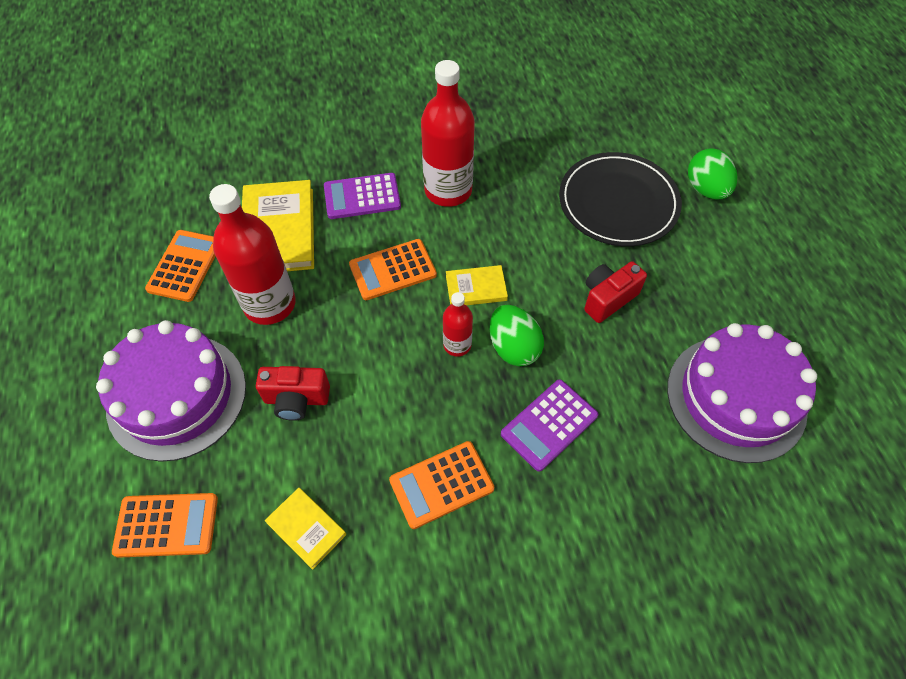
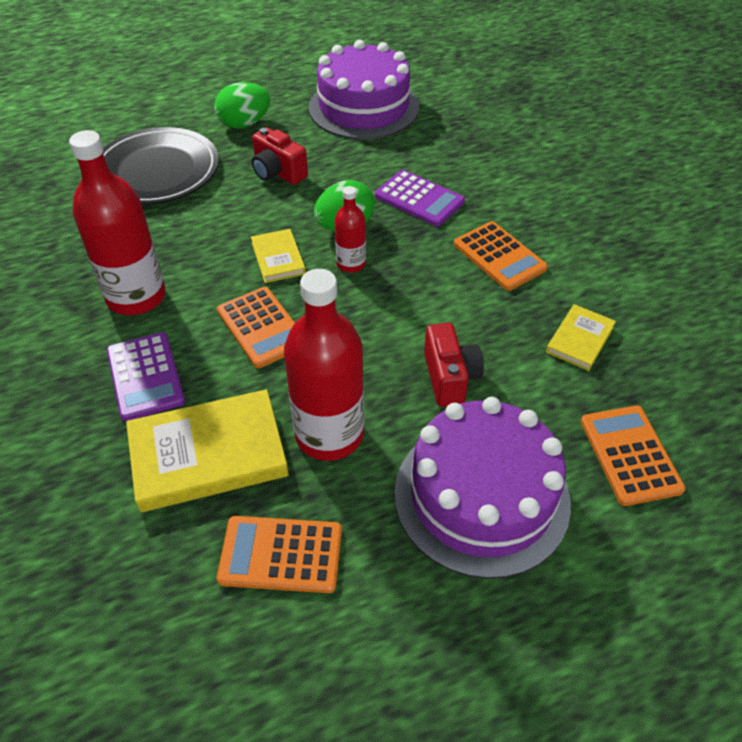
camera: 100 degrees left, 10 degrees down
green egg [688,148,737,200] -> green egg moved to [214,82,270,129]

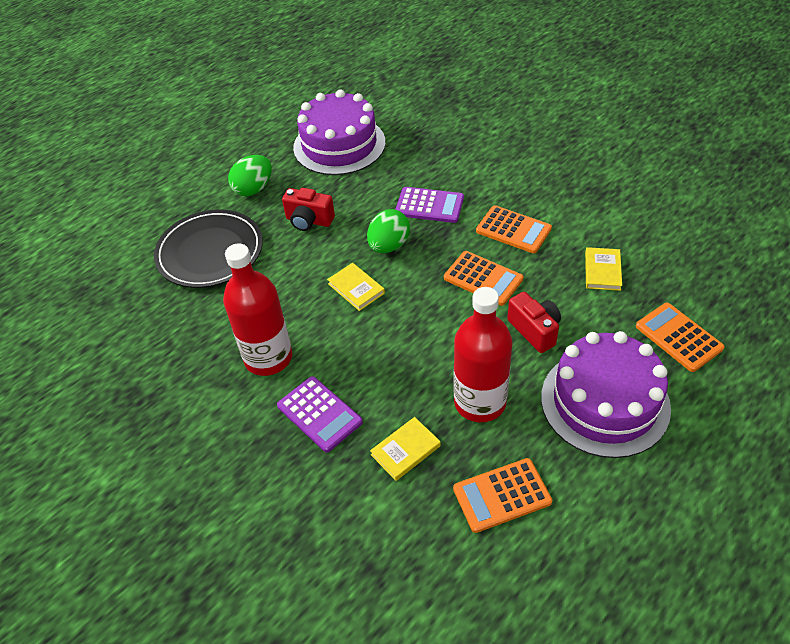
camera: 20 degrees left, 0 degrees up
yellow book [126,389,289,512] -> yellow book [370,417,441,481], size x0.53
orange calculator [217,287,295,368] -> orange calculator moved to [444,251,524,306]
red bottle [335,186,366,273] -> none

